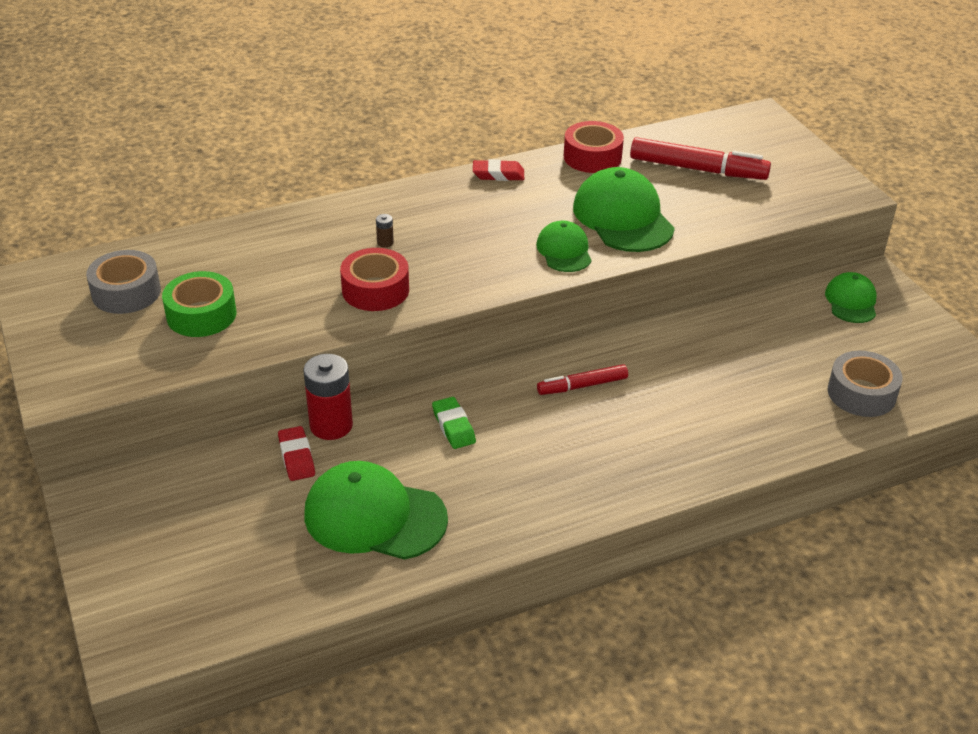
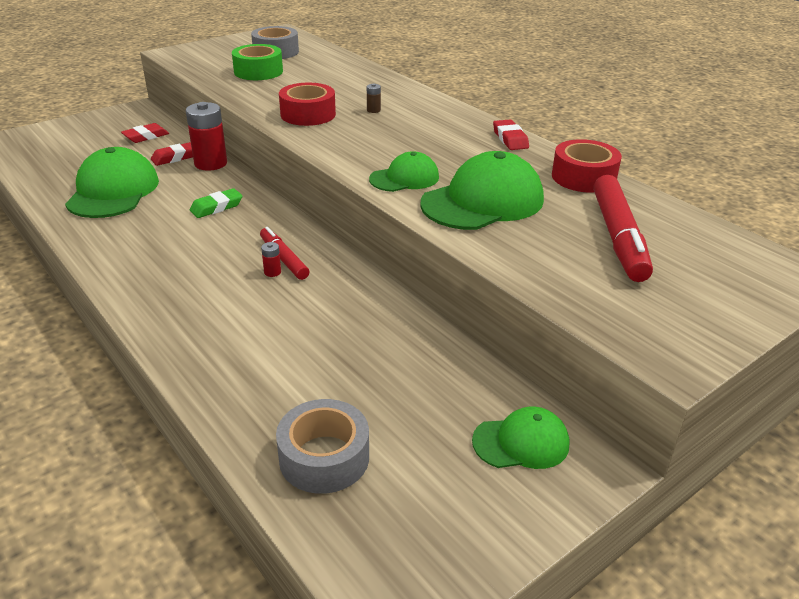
camera: 75 degrees right, 5 degrees down
none -> red eraser [121,123,169,143]
none -> red battery [261,242,281,277]

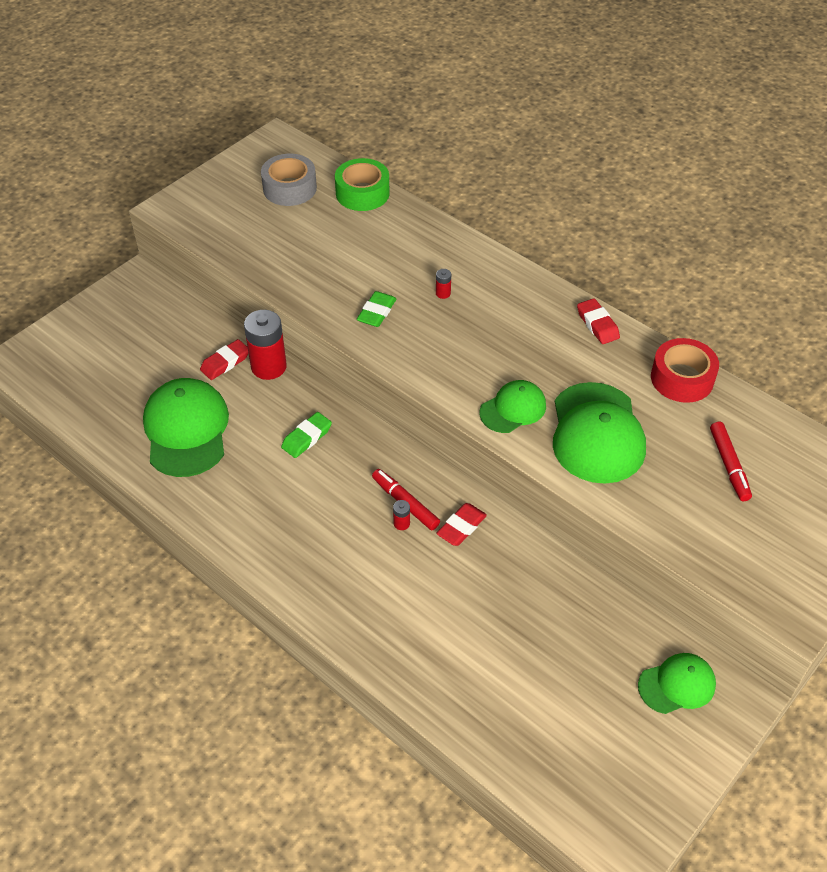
camera: 10 degrees left, 15 degrees up
red eraser [121,123,169,143] -> red eraser moved to [436,503,487,546]
green tape [232,44,283,80] -> green tape moved to [335,158,390,211]
grey tape [276,399,369,494] -> none
red tape [279,83,336,126] -> green eraser [357,291,397,327]
brown battery [367,83,381,113] -> red battery [436,269,451,299]
green cap [420,151,544,230] -> green cap turned 135 degrees clockwise [553,382,646,484]
red marker [594,175,653,282] -> red marker [710,422,752,501], size x0.59

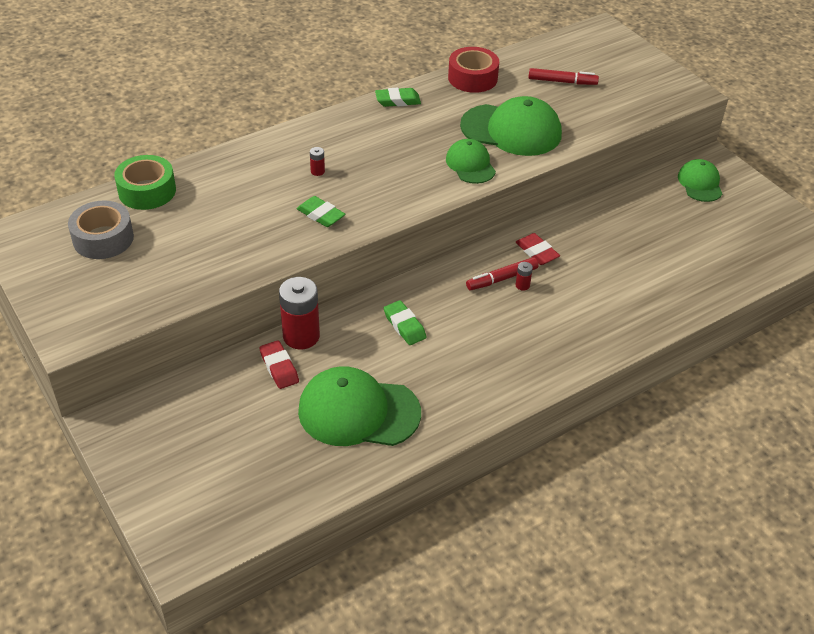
camera: 75 degrees left, 5 degrees down
red eraser [577,298,620,344] -> green eraser [375,88,421,107]

